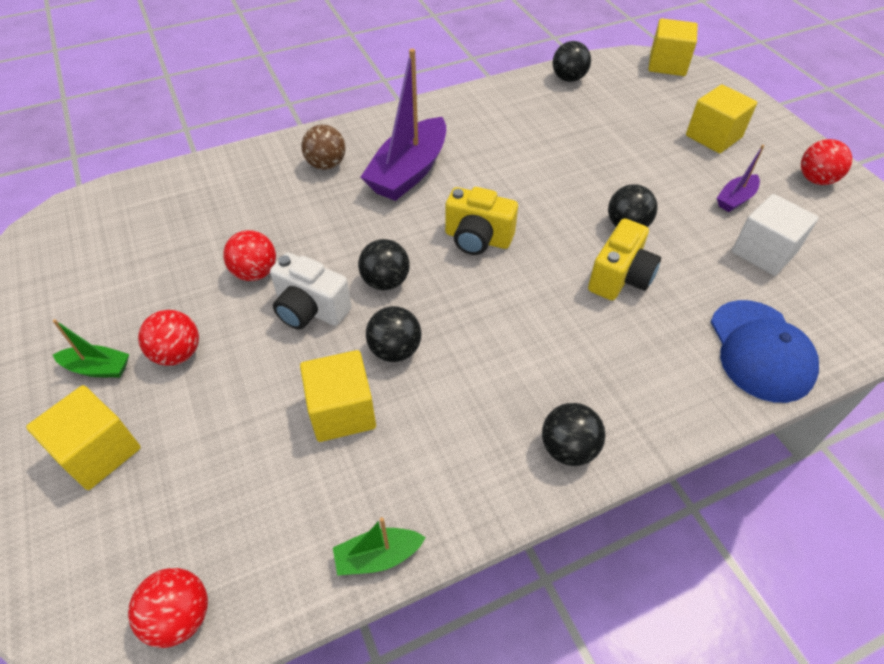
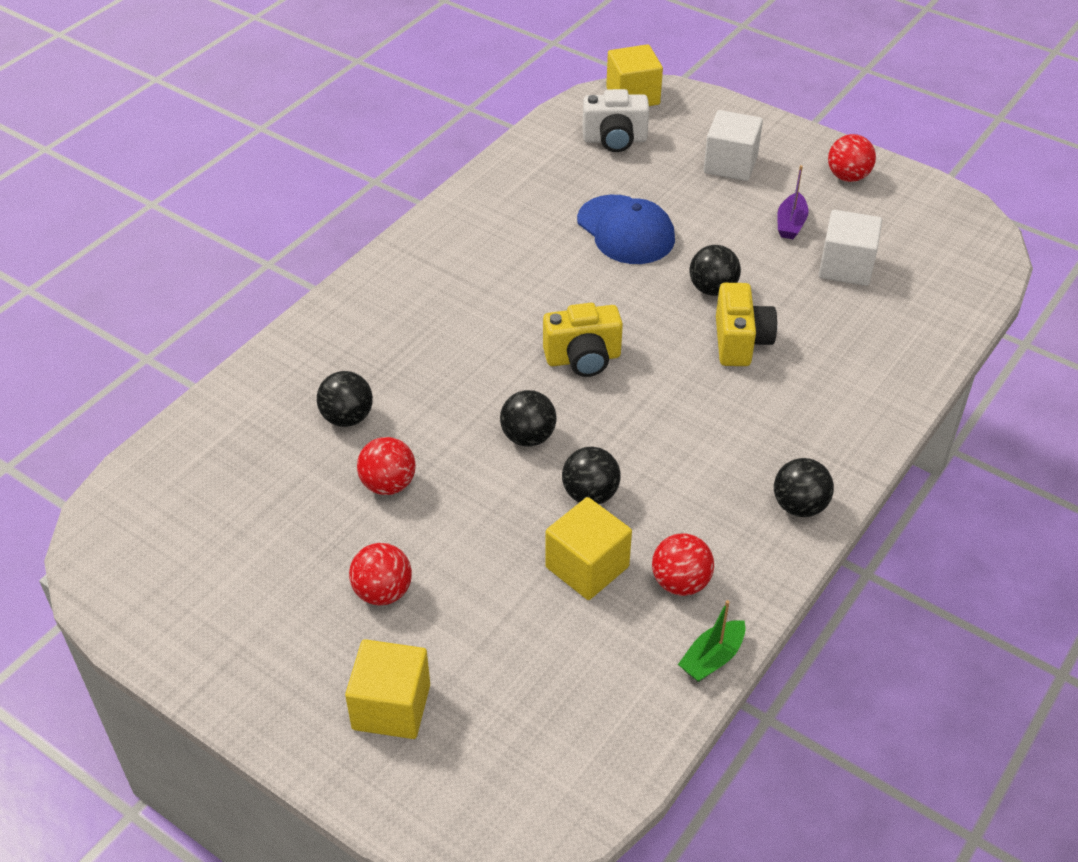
camera: 30 degrees left, 5 degrees down
green boat [53,319,129,377] -> none
red ball [128,568,208,648] -> red ball moved to [652,533,714,596]
white camera [270,253,352,330] -> white camera moved to [583,89,649,152]
brown ball [301,124,346,170] -> none
purple boat [361,49,446,201] -> none
black ball [553,41,591,82] -> black ball moved to [317,371,373,427]
yellow cube [686,85,757,153] -> white cube [703,110,763,181]
blue cap [711,300,819,403] -> blue cap moved to [577,195,675,264]

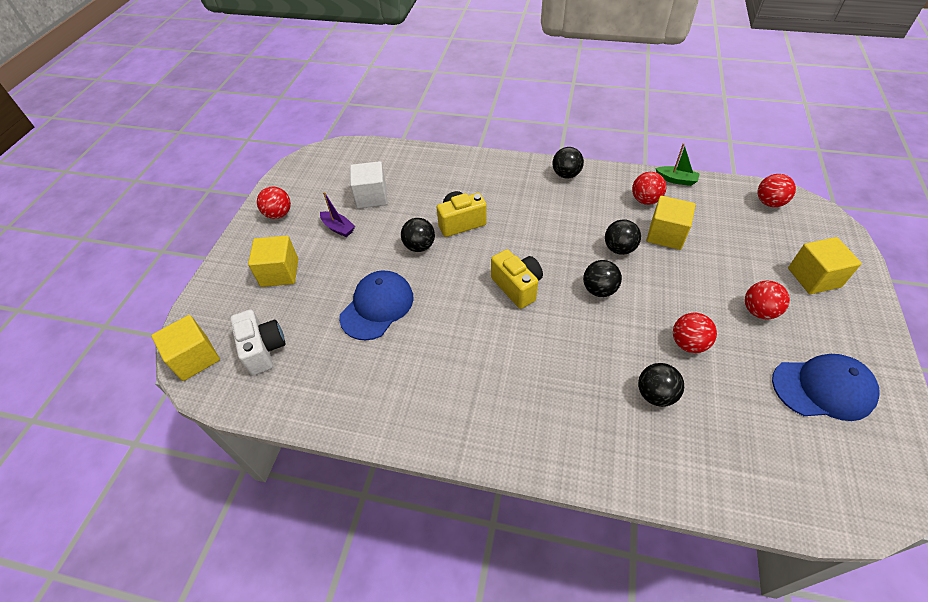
camera: 110 degrees left, 5 degrees up
white cube [703,110,763,181] -> yellow cube [248,236,298,287]
purple boat [777,165,808,239] -> purple boat turned 45 degrees clockwise [320,192,355,237]
none -> red ball [758,174,796,207]
none -> blue cap [772,354,880,421]

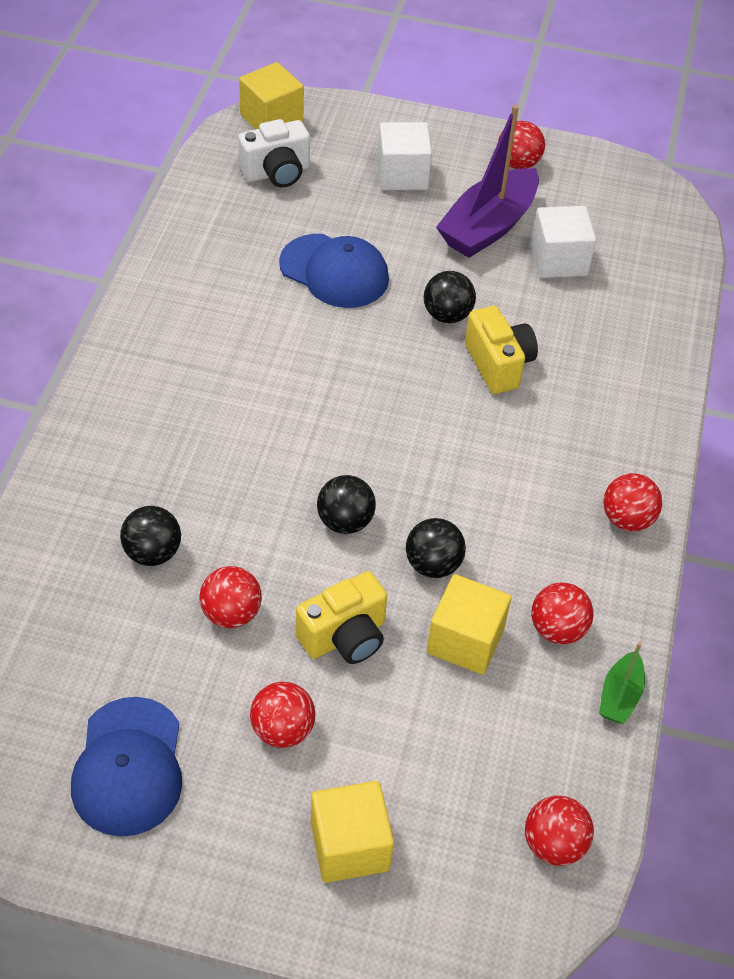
camera: 85 degrees right, 0 degrees up
yellow cube [248,236,298,287] -> white cube [377,122,432,190]
purple boat [320,192,355,237] -> purple boat [436,105,539,258], size x2.07
yellow camera [491,249,543,309] -> yellow camera moved to [296,571,387,664]
black ball [552,147,584,178] -> red ball [603,473,663,531]

